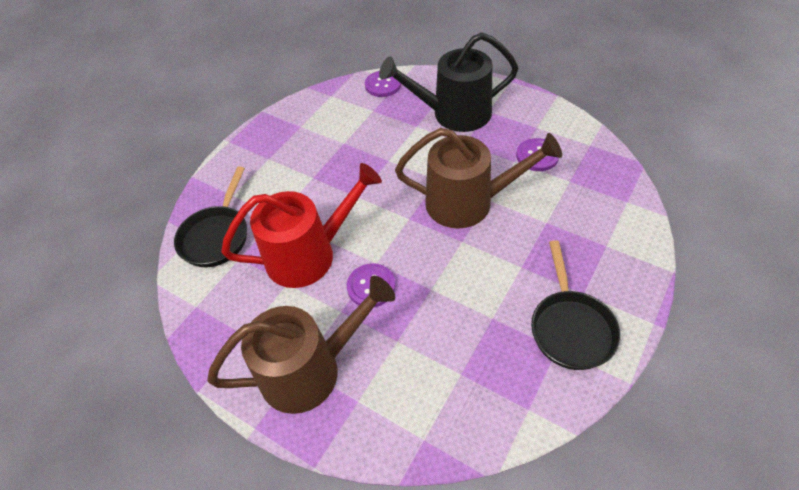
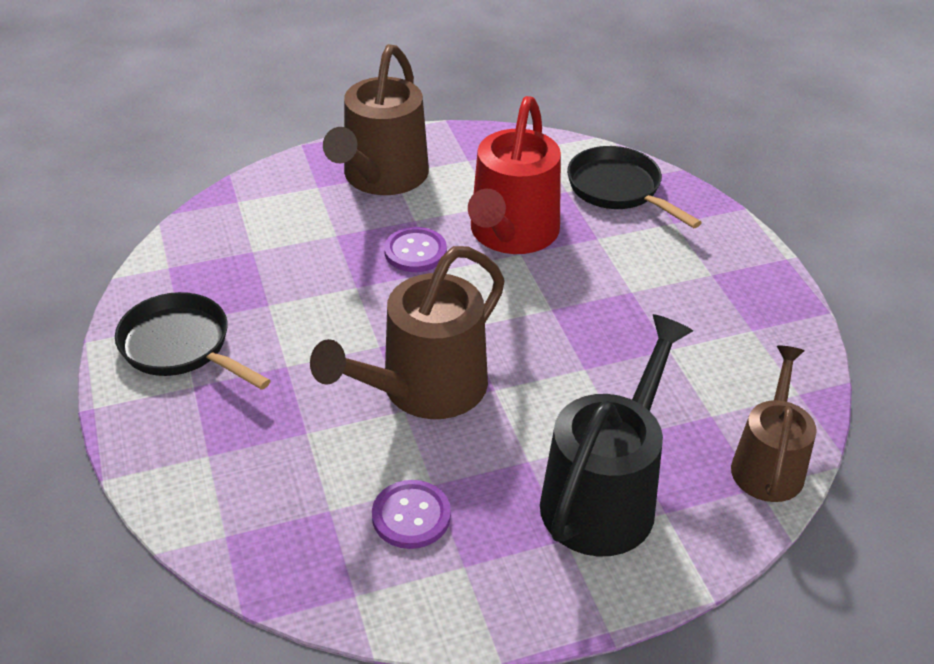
camera: 125 degrees right, 10 degrees down
purple button [365,71,401,97] -> brown watering can [731,345,817,502]

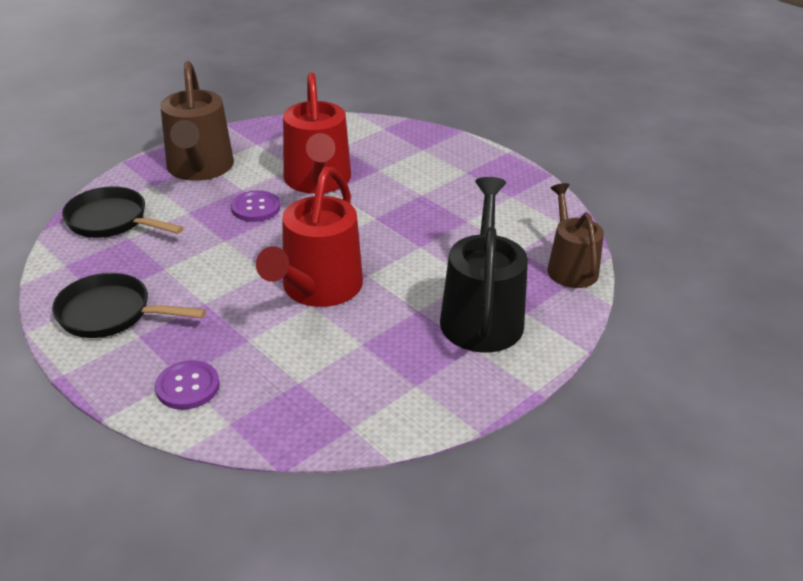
camera: 25 degrees left, 5 degrees down
brown watering can [310,246,505,419] -> red watering can [256,167,363,307]
purple button [372,480,451,549] -> purple button moved to [155,360,220,410]
black pan [567,146,702,228] -> black pan moved to [62,186,184,238]

